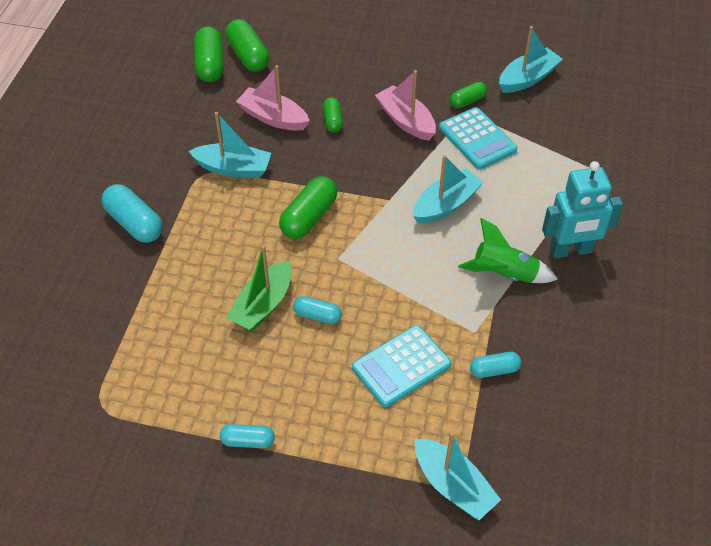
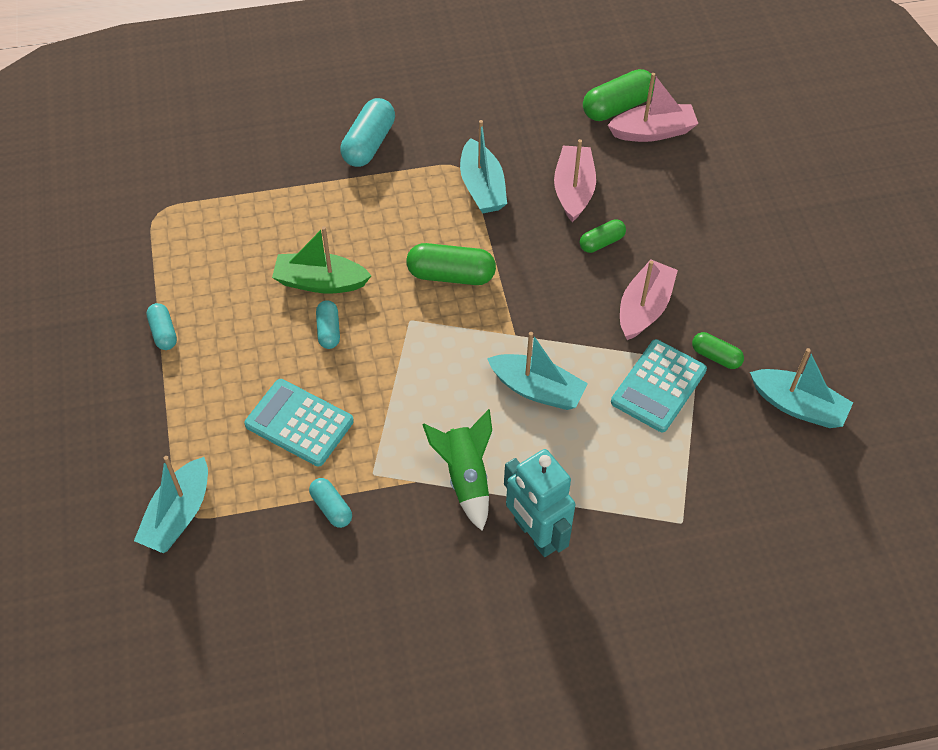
camera: 65 degrees right, 5 degrees up
green capsule [225,19,269,72] -> pink boat [608,73,698,142]

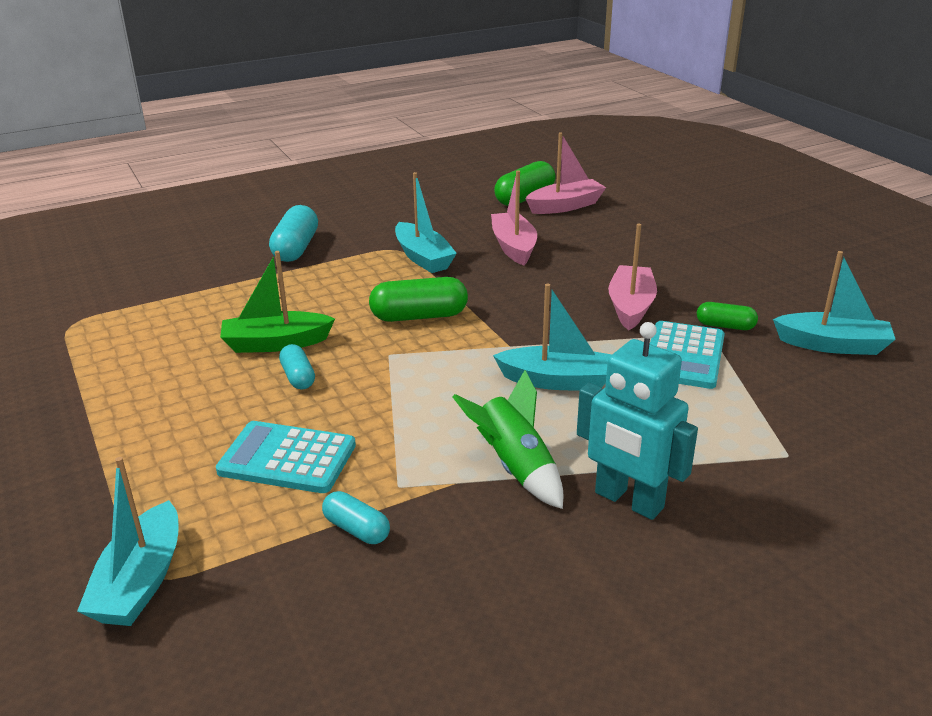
camera: 15 degrees left, 25 degrees down
turquoise capsule [146,303,177,350] -> none
green capsule [580,219,626,253] -> none

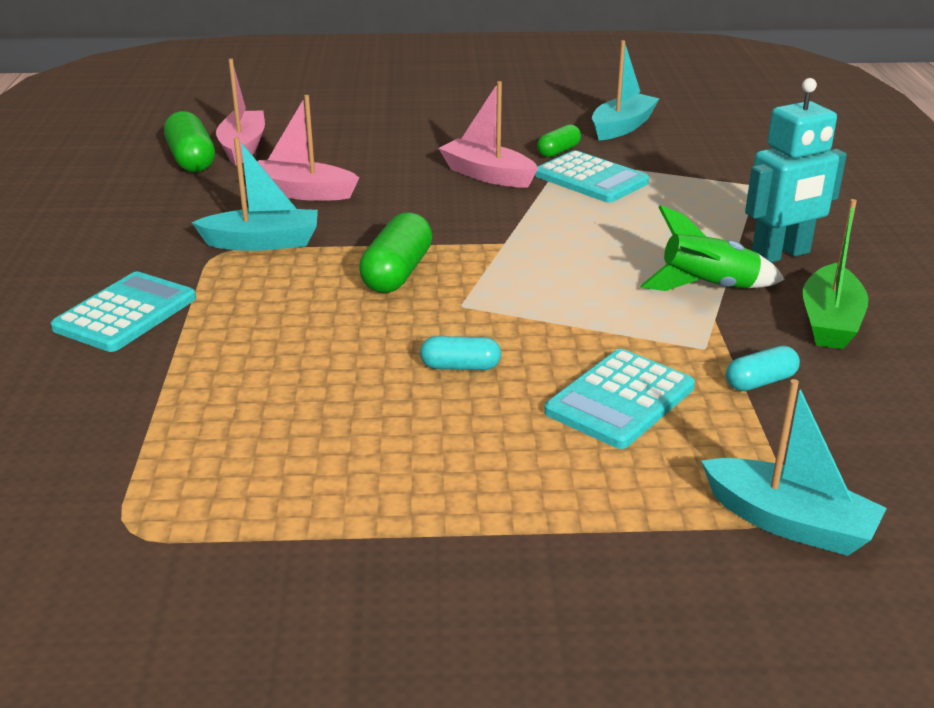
camera: 65 degrees left, 0 degrees up
green boat [220,251,335,353] -> green boat moved to [803,199,869,349]
turquoise capsule [269,205,318,262] -> turquoise calculator [51,272,196,352]
turquoise boat [493,284,612,390] -> none

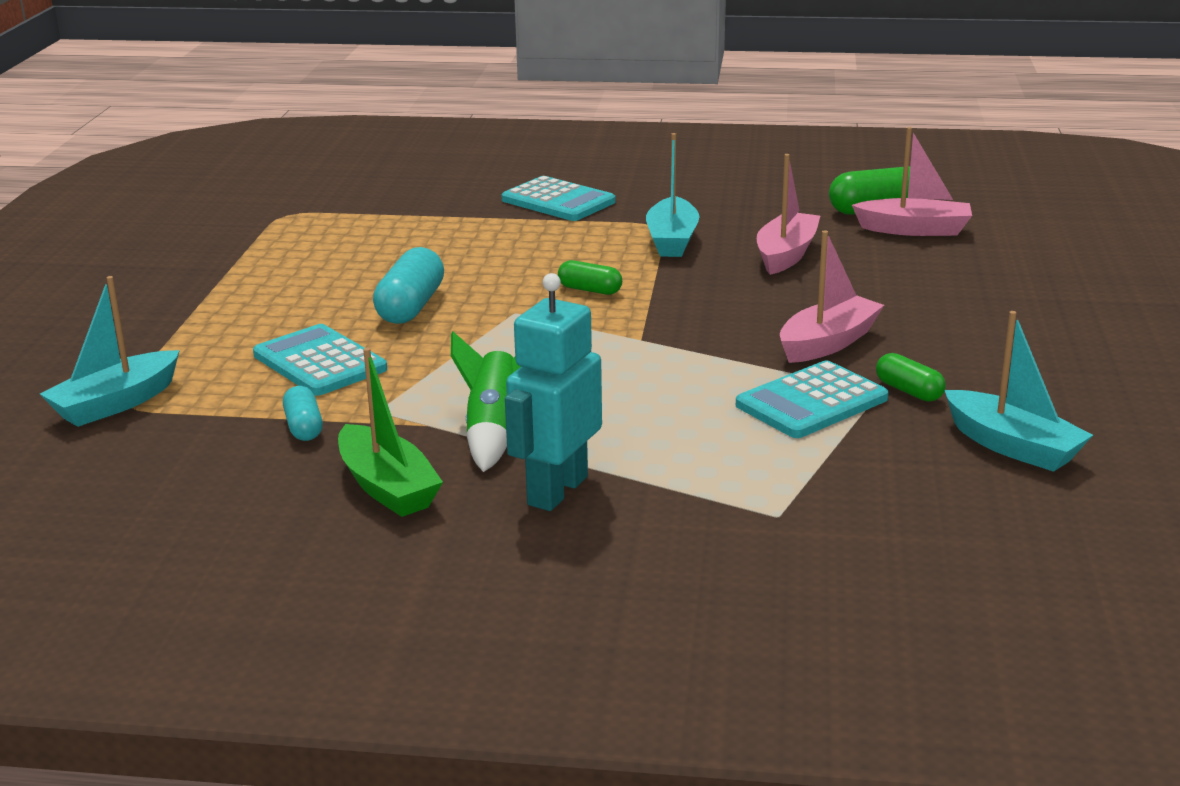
camera: 100 degrees right, 5 degrees down
green capsule [359,212,432,293] -> green capsule [558,260,622,295], size x0.59
turquoise capsule [420,336,501,370] -> turquoise capsule [373,247,444,324], size x1.70
turquoise robot [745,78,847,263] -> turquoise robot turned 45 degrees clockwise [505,273,602,511]
green boat [803,199,869,349] -> green boat turned 150 degrees counterclockwise [338,348,443,517]

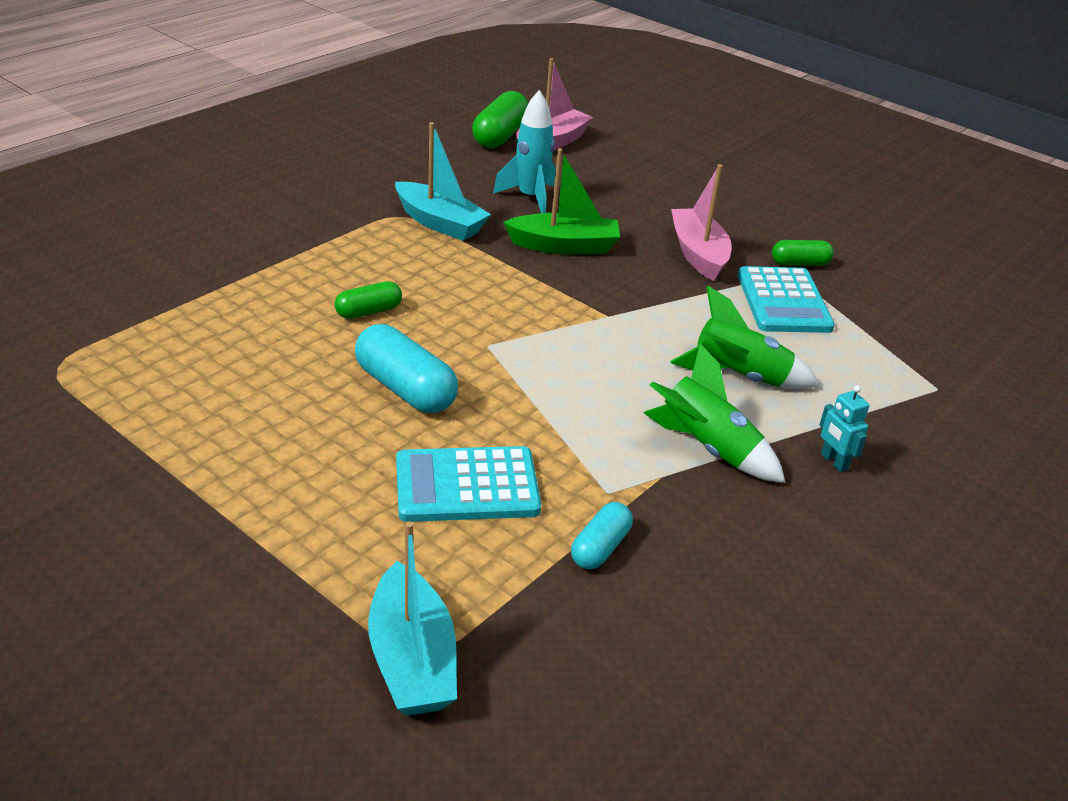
camera: 60 degrees left, 10 degrees up
turquoise capsule [283,386,323,441] -> turquoise capsule turned 75 degrees counterclockwise [571,502,633,569]
green boat [338,348,443,517] -> green boat moved to [503,148,620,254]
turquoise calculator [501,176,615,221] -> none
turquoise robot [505,273,602,511] -> turquoise robot [820,385,869,472], size x0.45
green capsule [558,260,622,295] -> green capsule moved to [335,281,402,319]
pink boat [757,154,820,275] -> turquoise rocket [493,90,556,213]
turquoise boat [945,311,1093,472] -> none
none -> green rocket [670,286,820,389]

